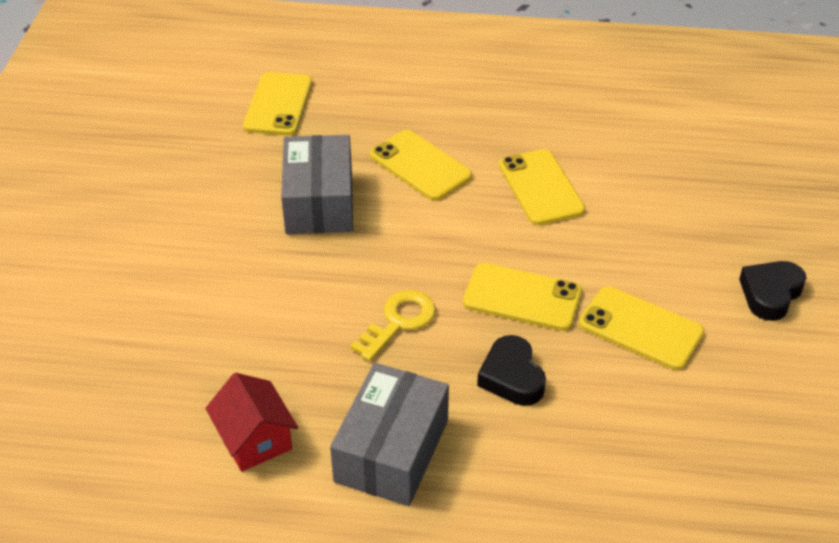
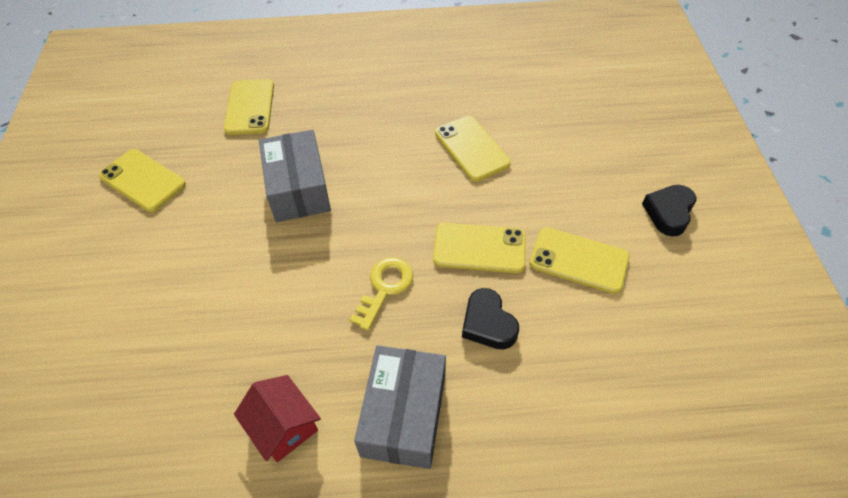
camera: 10 degrees left, 10 degrees up
yellow phone [370,130,472,201] -> yellow phone moved to [99,149,186,212]

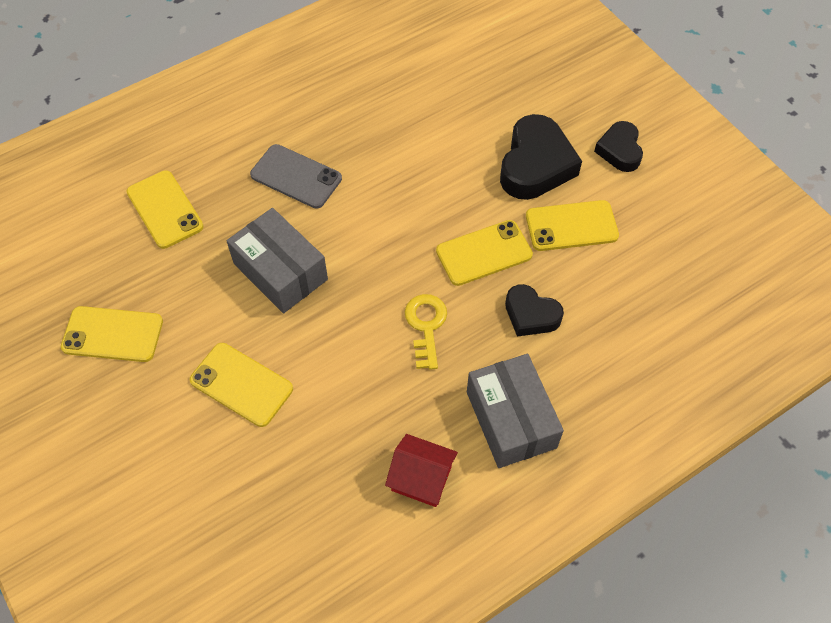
camera: 30 degrees left, 5 degrees up
yellow phone [435,116,511,182] -> yellow phone moved to [190,343,293,427]
none -> grey phone [250,144,342,209]
none -> black heart [500,114,582,200]

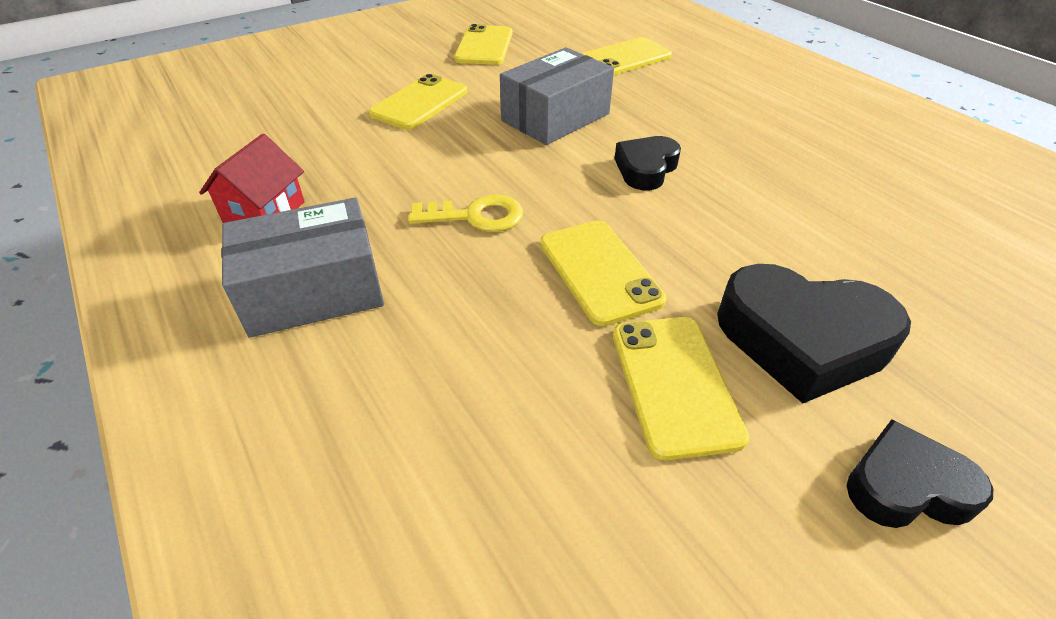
camera: 90 degrees right, 15 degrees down
grey phone [250,144,342,209] -> none
black heart [505,284,564,337] -> black heart moved to [615,136,681,190]

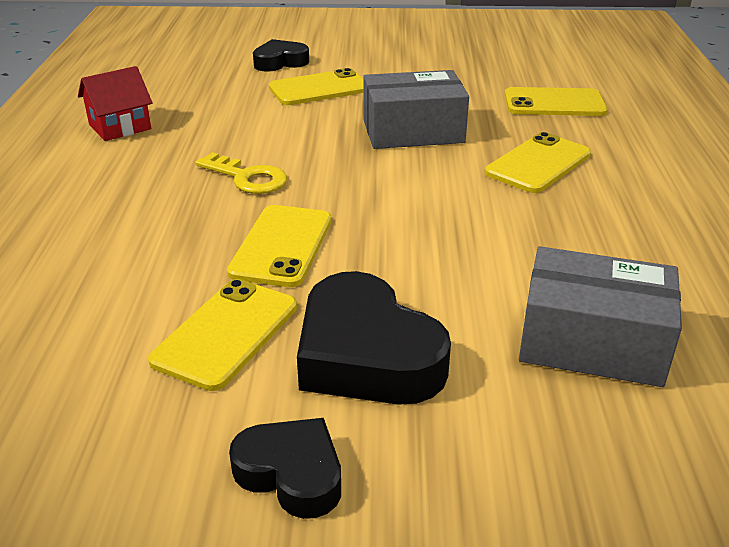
camera: 35 degrees right, 10 degrees down
grey box [221,198,384,338] -> grey box moved to [519,246,682,387]
yellow phone [454,24,512,65] -> yellow phone moved to [485,132,591,193]
black heart [615,136,681,190] -> black heart moved to [253,39,309,72]

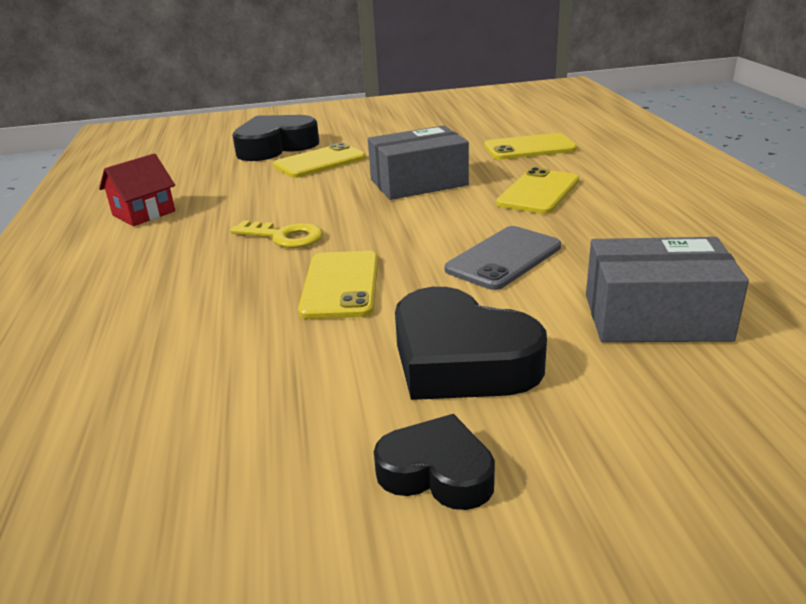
camera: 10 degrees left, 5 degrees down
yellow phone [148,279,297,391] -> none
black heart [253,39,309,72] -> black heart [232,115,319,161], size x1.67
none -> grey phone [445,226,561,290]

